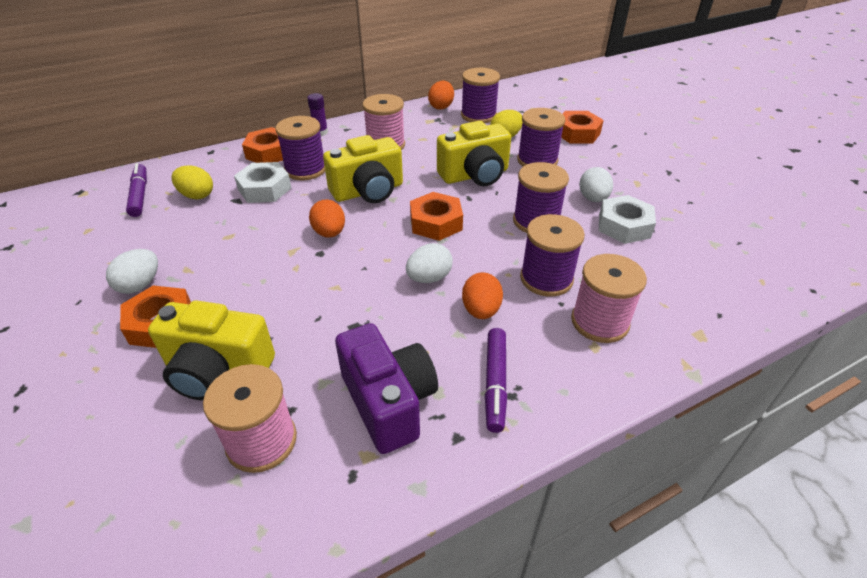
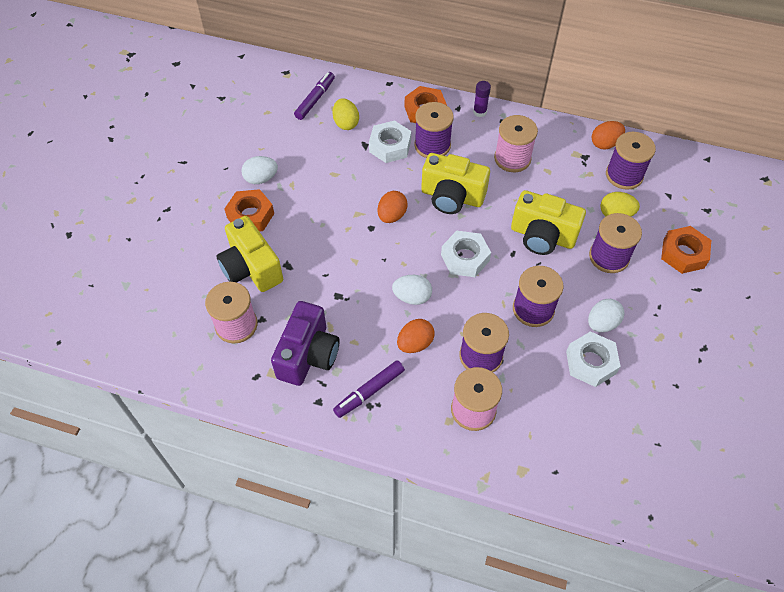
camera: 45 degrees right, 15 degrees up
orange nut [410,192,463,241] -> white nut [441,231,491,277]

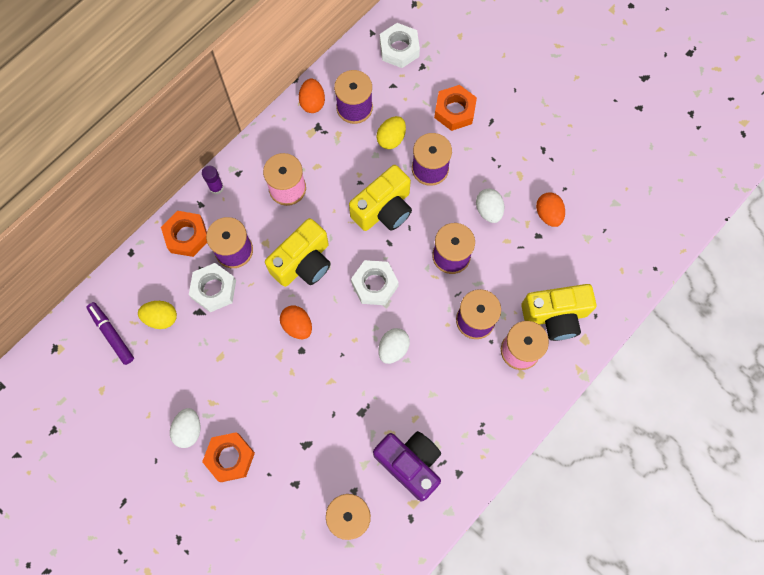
camera: 65 degrees left, 15 degrees up
yellow camera [217,216,283,292] -> yellow camera moved to [521,284,596,341]
purple marker [333,360,405,418] -> none
orange egg [397,319,434,353] -> orange egg moved to [536,192,565,227]
white nut [566,331,621,387] -> white nut moved to [380,23,420,68]

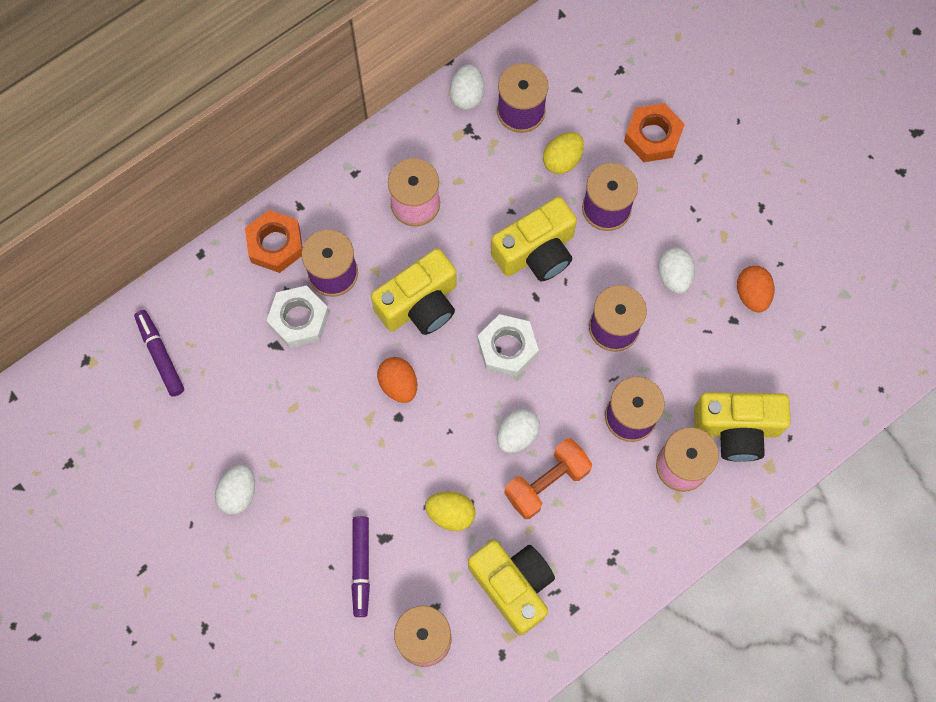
camera: 10 degrees right, 0 degrees up
yellow egg [138,301,177,329] -> yellow egg moved to [425,491,476,531]
purple glue stick [202,166,224,194] -> none
orange nut [202,432,255,482] -> none
orange egg [299,78,325,113] -> white egg [450,64,484,110]
purple camera [373,431,441,501] -> yellow camera [468,540,555,636]
white nut [380,23,420,68] -> none
none -> purple marker [351,516,370,617]
none -> orange dumbbell [504,438,592,519]

